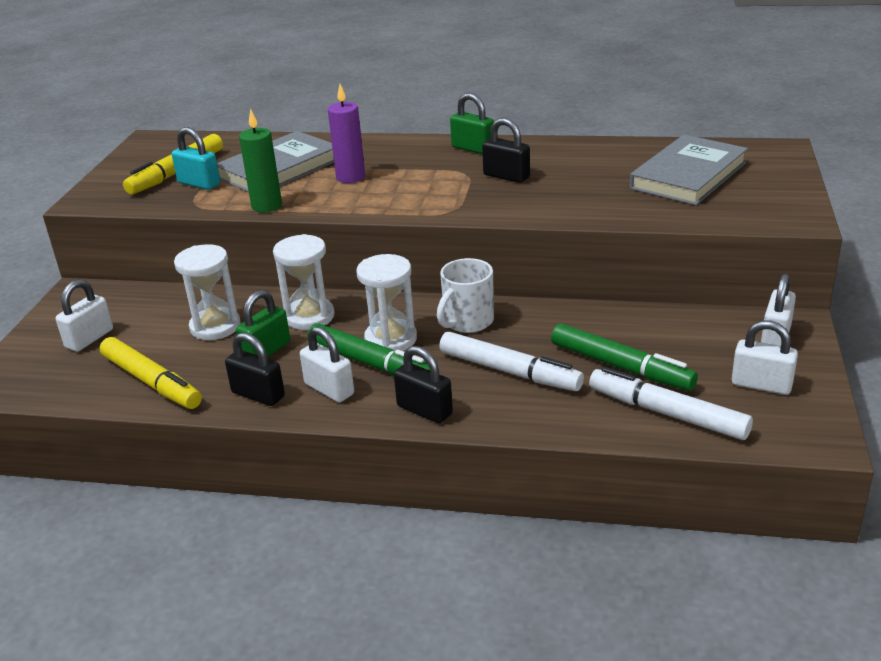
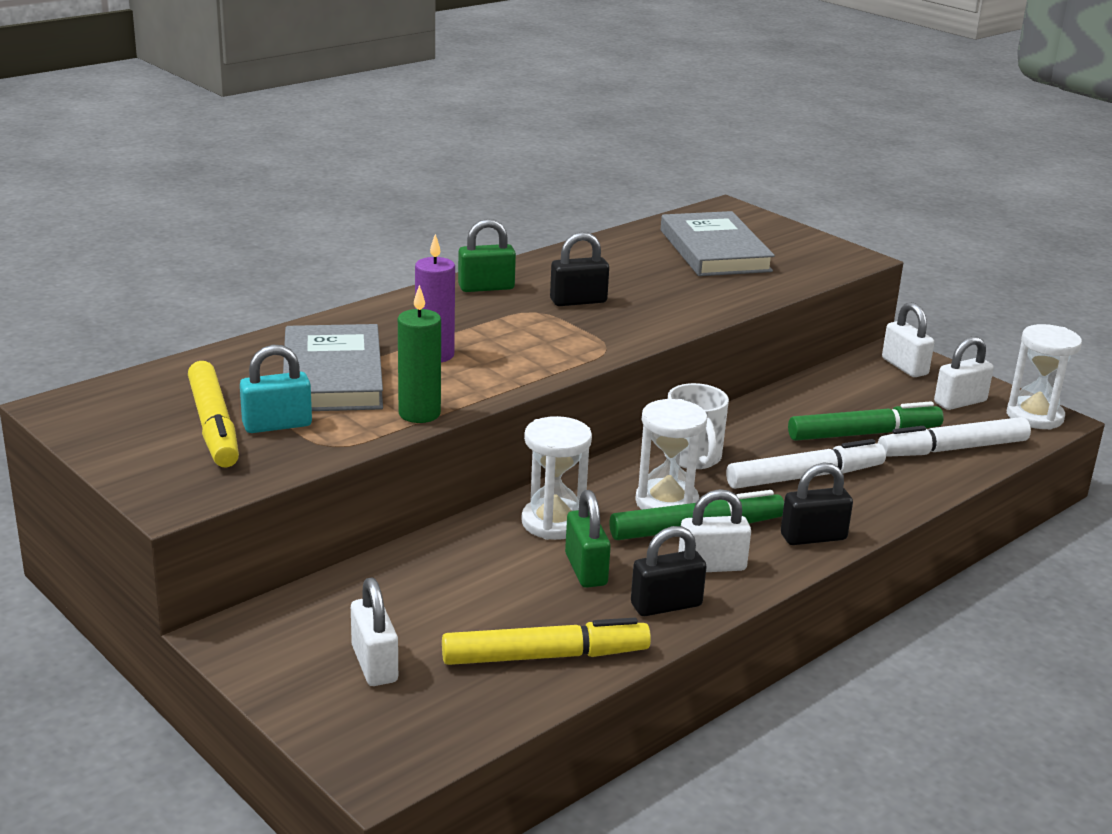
camera: 55 degrees left, 5 degrees down
white hourglass [174,244,241,340] -> white hourglass moved to [1007,324,1082,430]

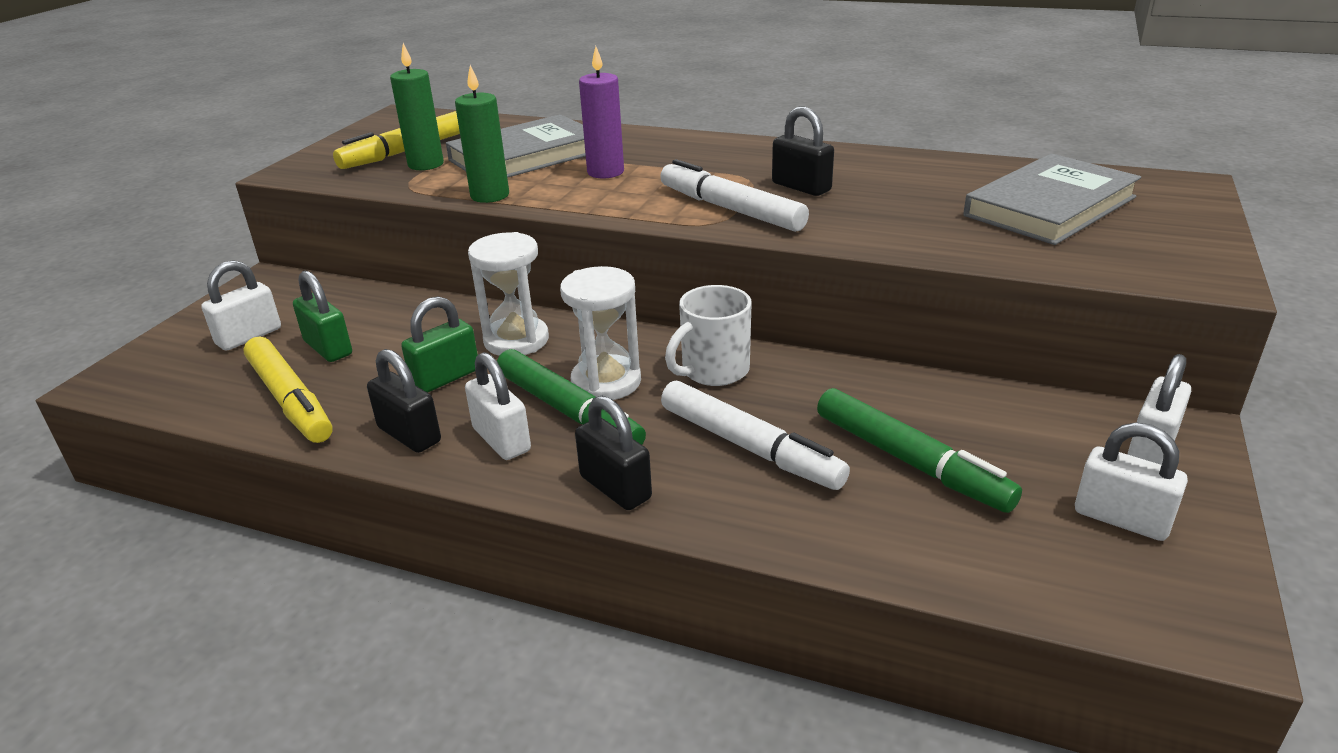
camera: 65 degrees right, 5 degrees up
turquoise padlock [240,345,312,433] -> green candle [390,43,444,170]
green padlock [458,219,516,292] -> green padlock moved to [293,271,352,362]
white marker [878,417,1031,457] -> white marker moved to [660,159,809,232]
white hourglass [1007,324,1082,430] -> none

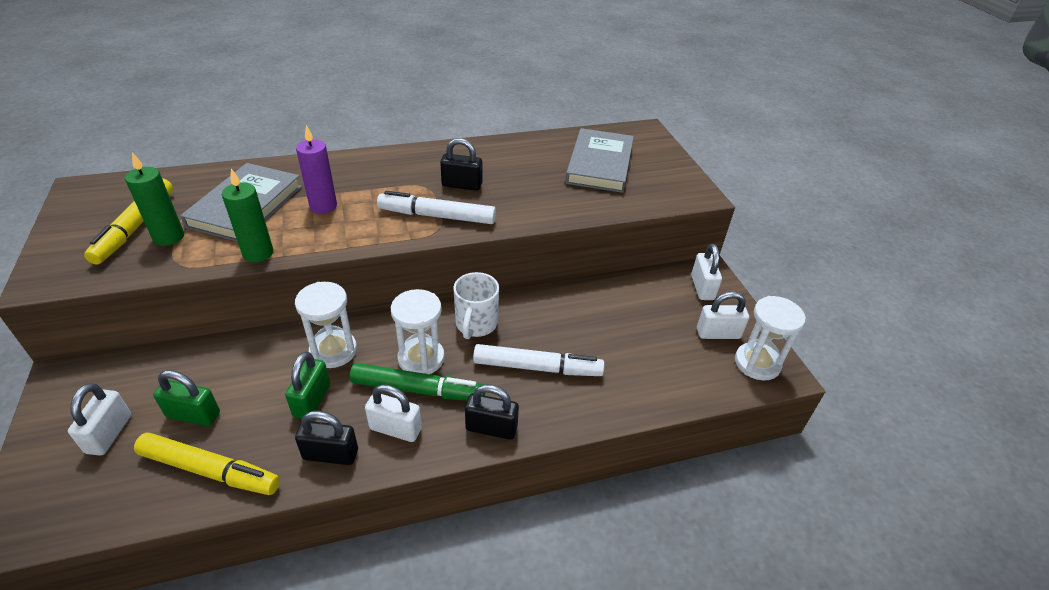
camera: 40 degrees left, 10 degrees up
green marker [817,388,1022,513] -> none
none -> white hourglass [735,296,806,380]

